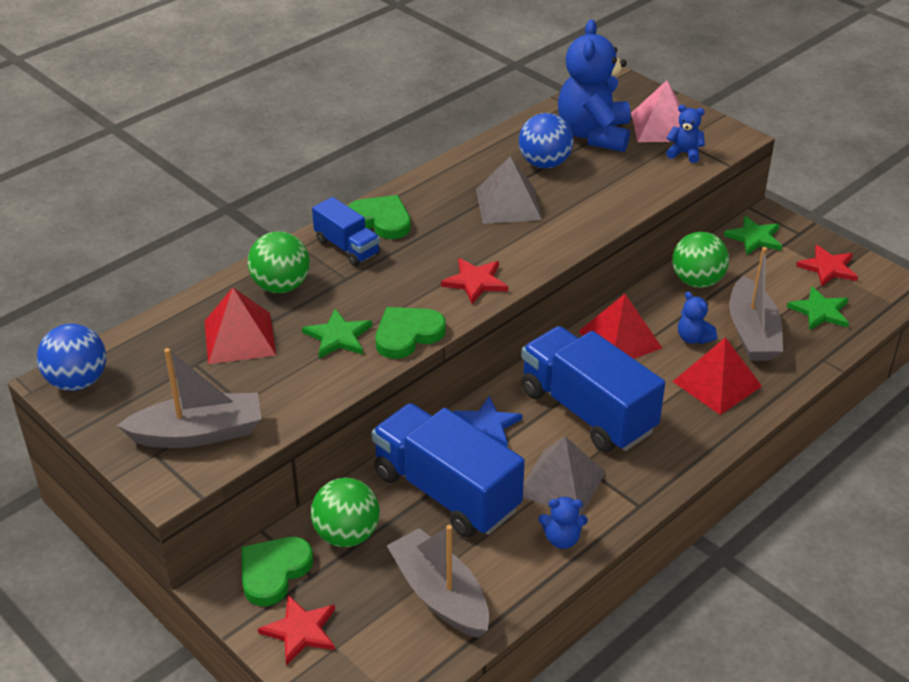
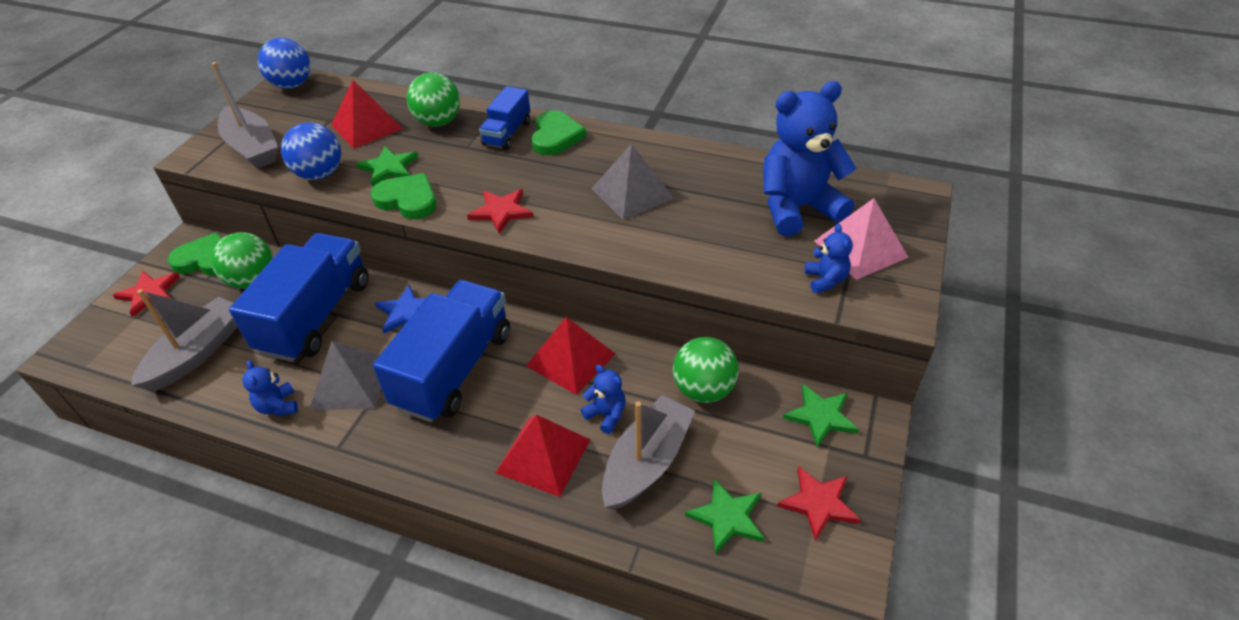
camera: 65 degrees right, 5 degrees up
blue ball [519,113,574,168] -> blue ball moved to [281,123,341,180]
blue teddy bear [678,292,717,344] -> blue teddy bear turned 105 degrees clockwise [581,365,626,434]
grey boat [729,247,783,361] -> grey boat turned 150 degrees clockwise [602,395,695,510]

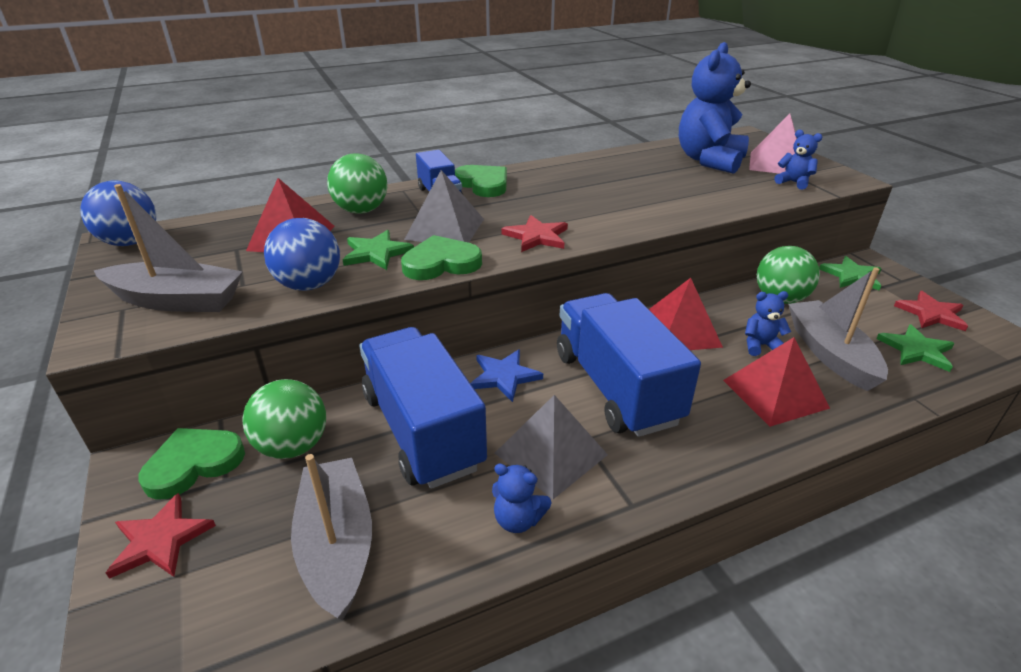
camera: 45 degrees left, 10 degrees down
grey pyramid [591,144,674,220] -> grey pyramid moved to [404,170,484,243]

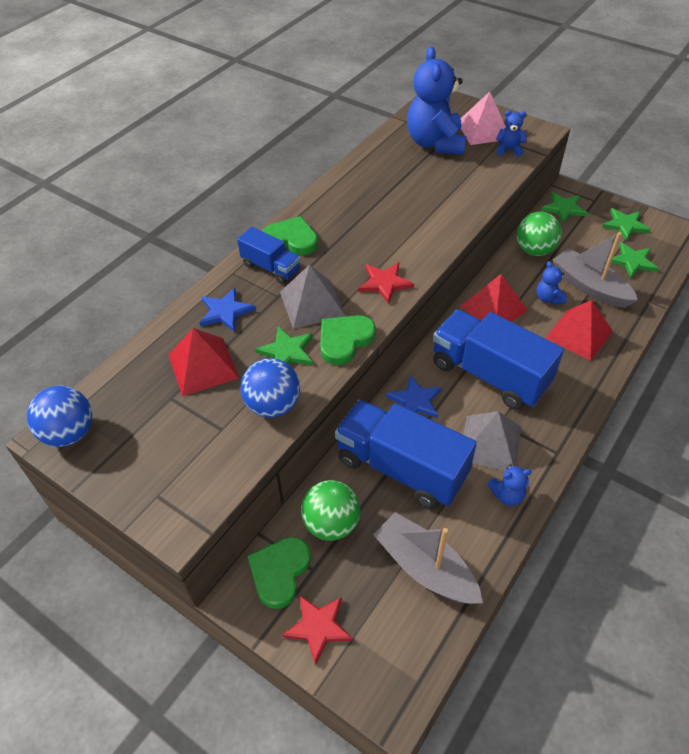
camera: 30 degrees left, 15 degrees up
grey boat [94,184,243,312] -> none
green ball [327,153,388,214] -> blue star [199,287,256,332]
blue teddy bear [745,291,791,356] -> blue teddy bear turned 75 degrees counterclockwise [536,261,567,304]
red star [894,291,968,331] -> green star [602,208,651,241]

